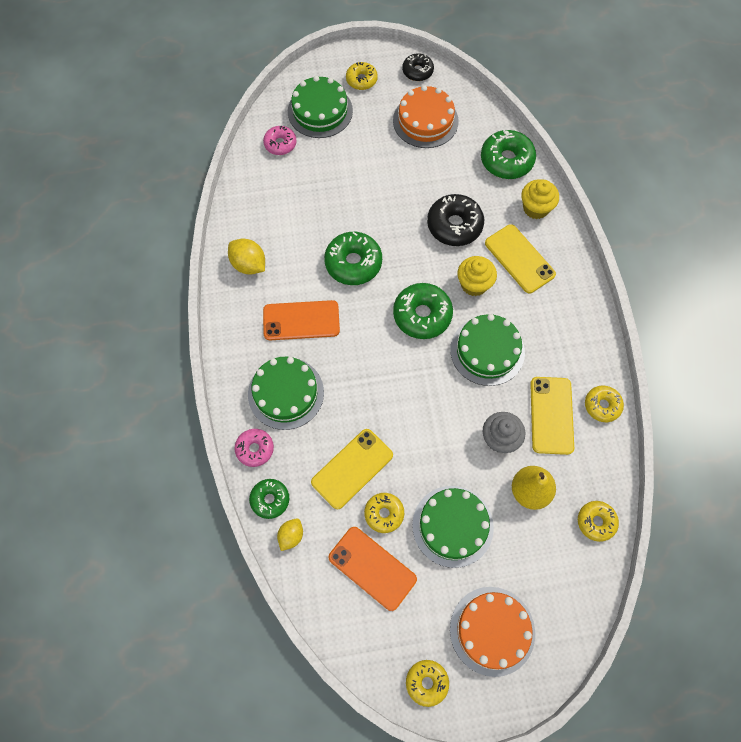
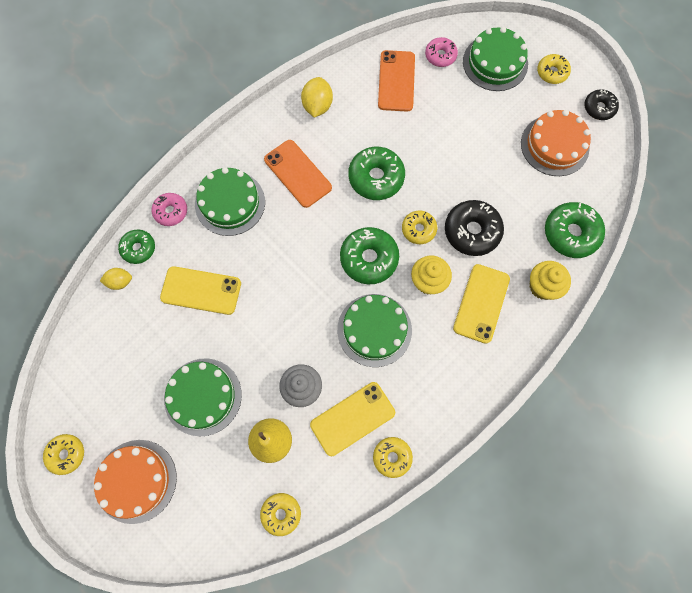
camera: 55 degrees right, 5 degrees up
orange phone [328,527,417,611] -> orange phone moved to [378,50,415,112]
yellow donut [364,493,404,533] -> yellow donut moved to [402,211,437,244]

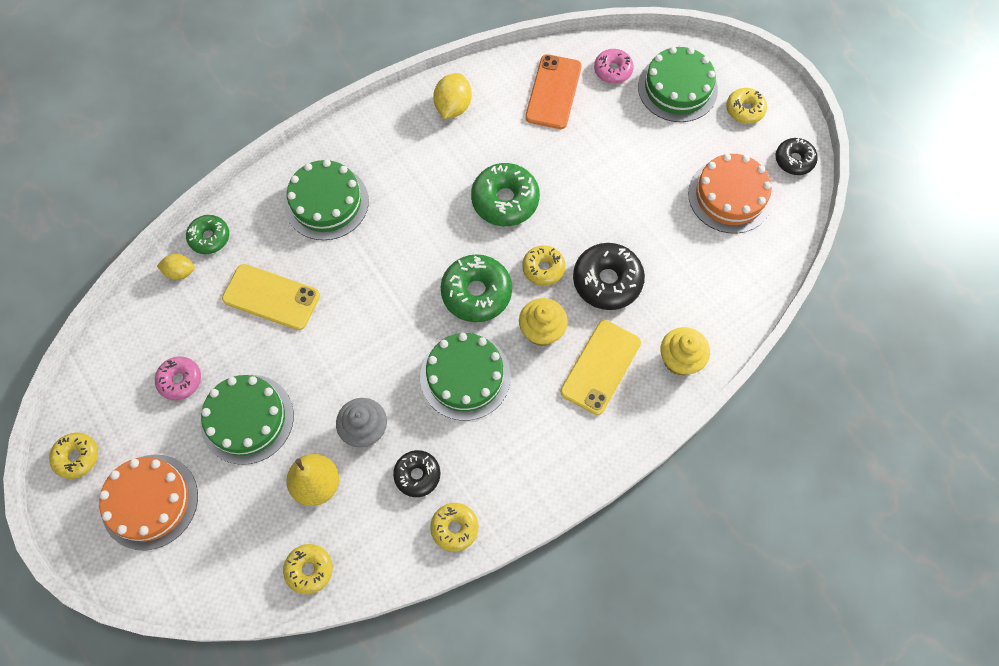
camera: 10 degrees right, 5 degrees down
pink donut [152,193,187,226] -> pink donut moved to [155,357,201,400]
orange phone [264,140,332,208] -> none
yellow phone [310,382,395,456] -> black donut [393,450,440,497]
green donut [545,202,605,258] -> none

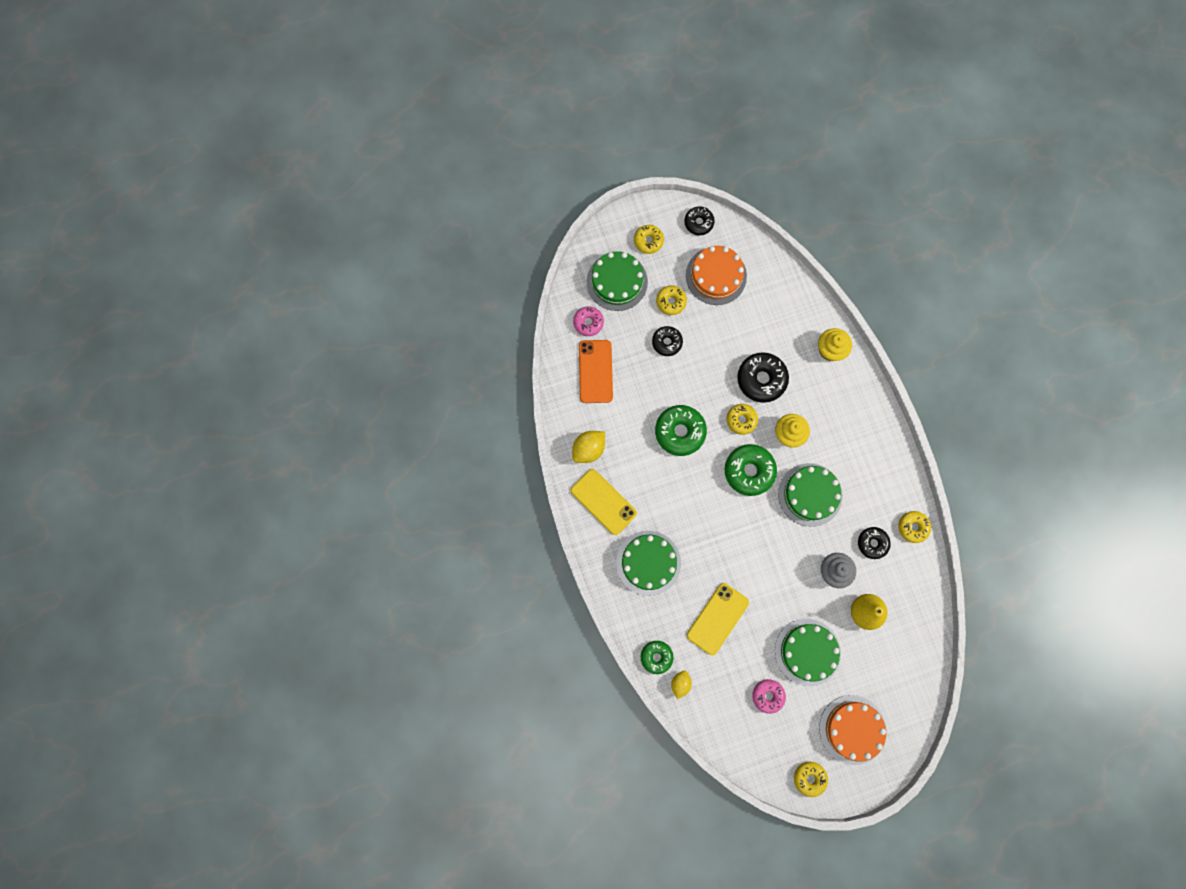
camera: 75 degrees left, 10 degrees up
yellow donut [283,544,333,594] -> yellow donut moved to [656,285,687,315]
yellow lemon [433,73,472,119] -> yellow lemon turned 75 degrees counterclockwise [572,431,605,463]
orange phone [525,54,582,129] -> orange phone turned 60 degrees clockwise [579,340,613,403]
yellow phone [560,320,641,415] -> yellow phone moved to [571,469,637,535]
none -> black donut [652,326,683,356]

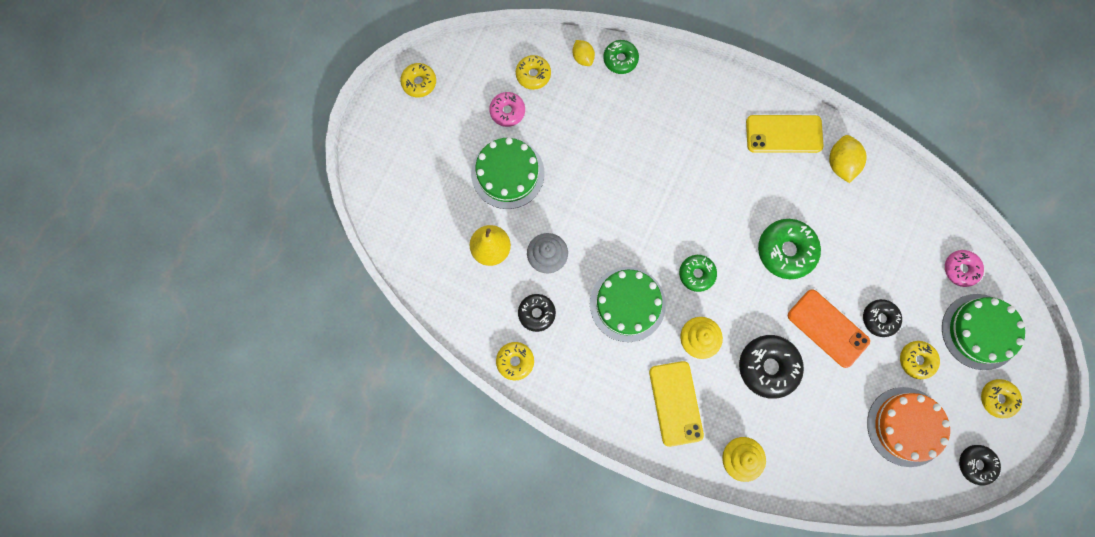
camera: 135 degrees right, 0 degrees up
orange phone [579,340,613,403] -> orange phone moved to [788,289,870,368]
green cake [616,531,681,596] -> none
yellow phone [687,583,749,655] -> yellow phone moved to [649,361,704,447]
green donut [725,444,777,496] -> green donut [679,255,717,292], size x0.61
yellow donut [727,404,758,435] -> yellow donut moved to [516,55,551,90]
orange cake [819,695,887,765] -> none

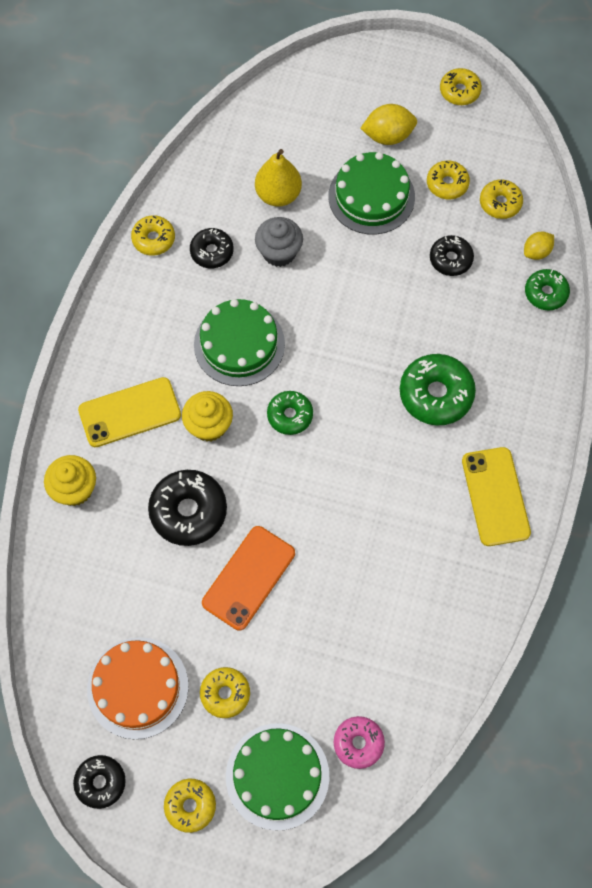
camera: 80 degrees right, 10 degrees down
pink donut [489,92,525,127] -> yellow donut [427,160,470,200]
green donut [758,219,821,279] -> green donut moved to [400,354,476,425]
yellow lemon [829,135,867,183] -> yellow lemon moved to [360,104,417,145]
black donut [863,299,902,337] -> black donut moved to [430,235,474,276]

